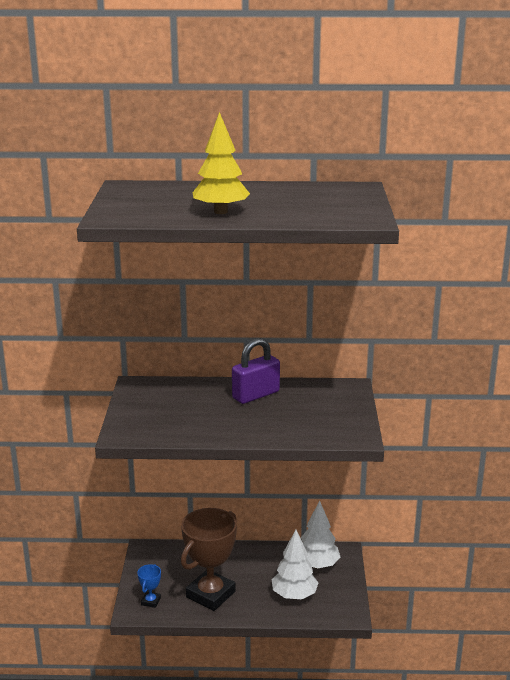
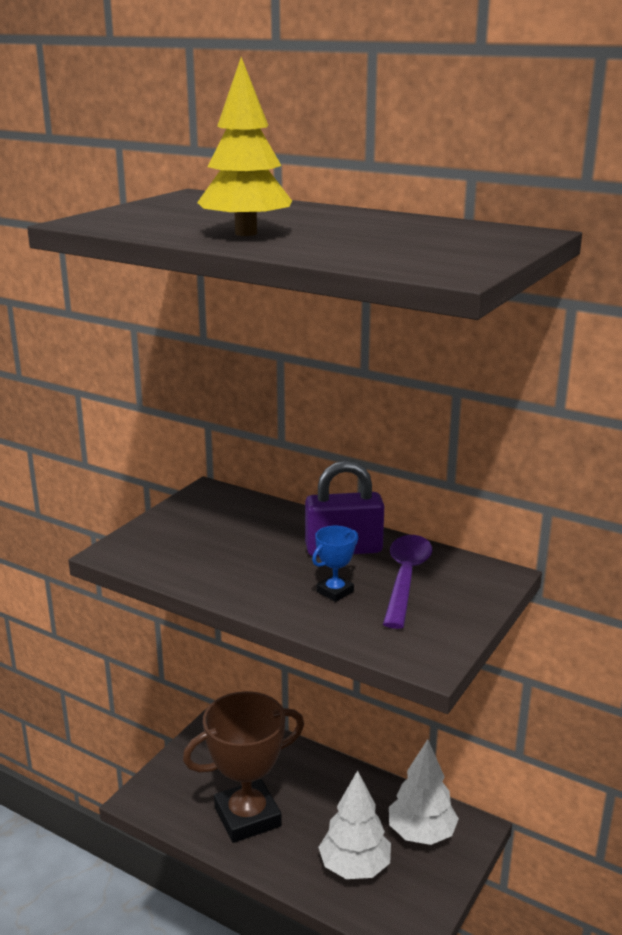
camera: 30 degrees right, 0 degrees up
blue trophy [137,564,161,608] -> blue trophy moved to [312,526,358,602]
none -> purple spoon [383,535,432,629]

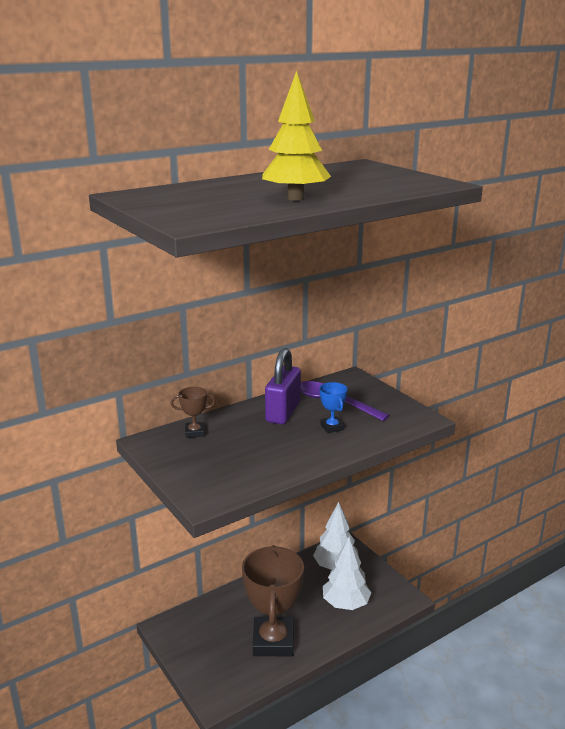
camera: 65 degrees left, 0 degrees up
none -> brown trophy [171,387,216,438]

